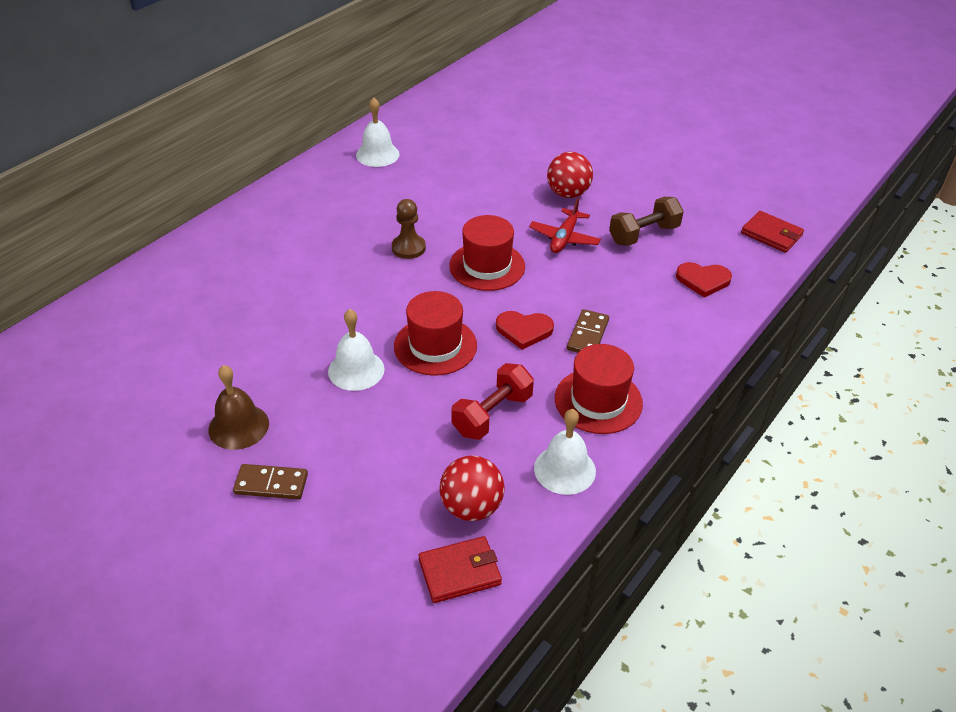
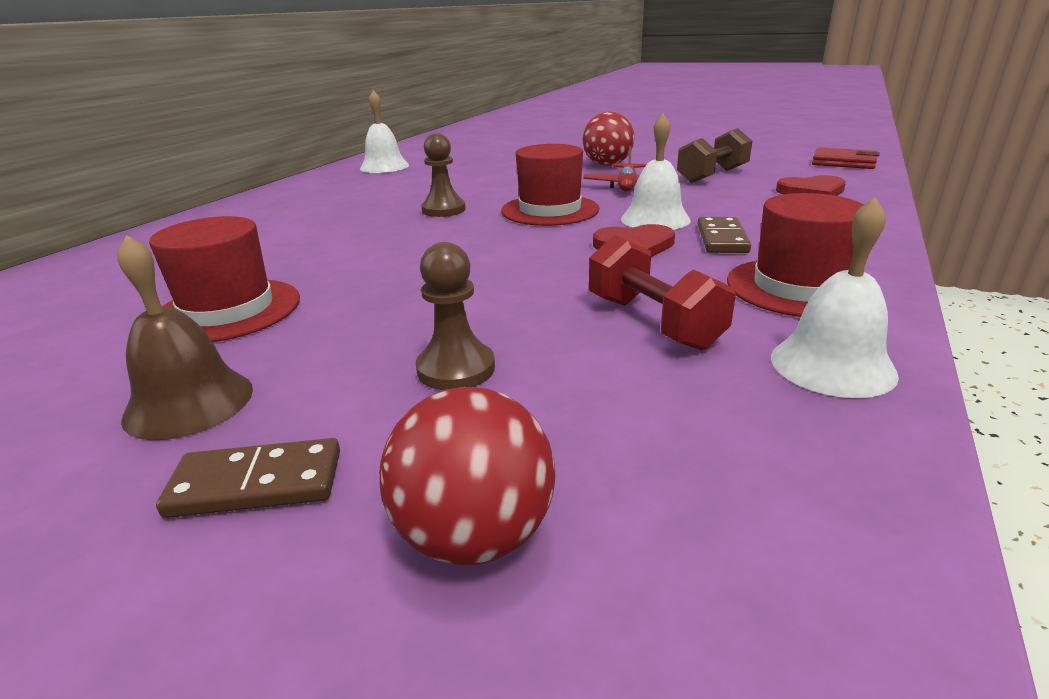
camera: 10 degrees left, 15 degrees down
white bell [328,309,385,391] -> white bell moved to [621,113,691,230]
red hat [394,291,477,376] -> red hat moved to [149,216,300,342]
red wallet [419,536,502,603] -> none
red ball [440,455,505,521] -> red ball moved to [379,387,555,565]
red dumbbell [451,363,534,440] -> red dumbbell turned 60 degrees counterclockwise [589,235,736,350]
none -> brown pawn [416,242,495,390]

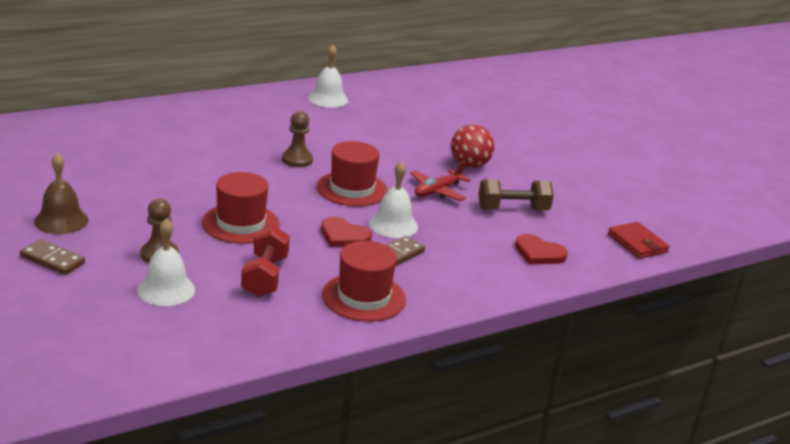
camera: 30 degrees right, 0 degrees up
red hat [149,216,300,342] -> red hat moved to [202,172,280,244]
red ball [379,387,555,565] -> none
white bell [771,197,899,398] -> white bell moved to [137,218,195,306]

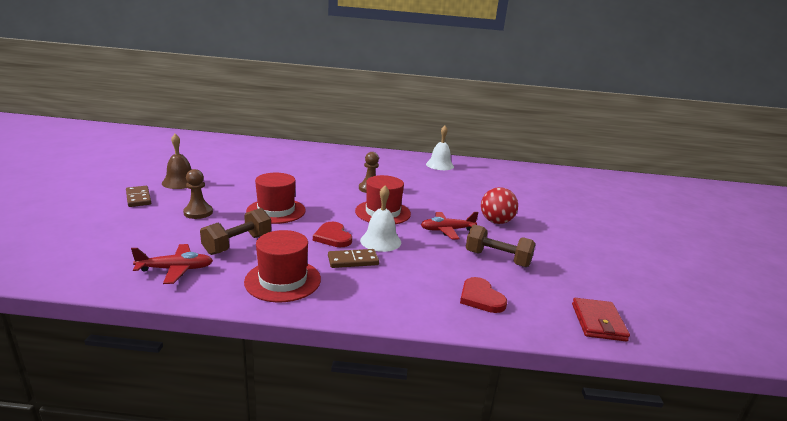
camera: 35 degrees right, 5 degrees down
white bell [137,218,195,306] -> none
red dumbbell [241,225,290,297] -> brown dumbbell [200,208,271,255]
none -> red plane [131,244,213,284]

